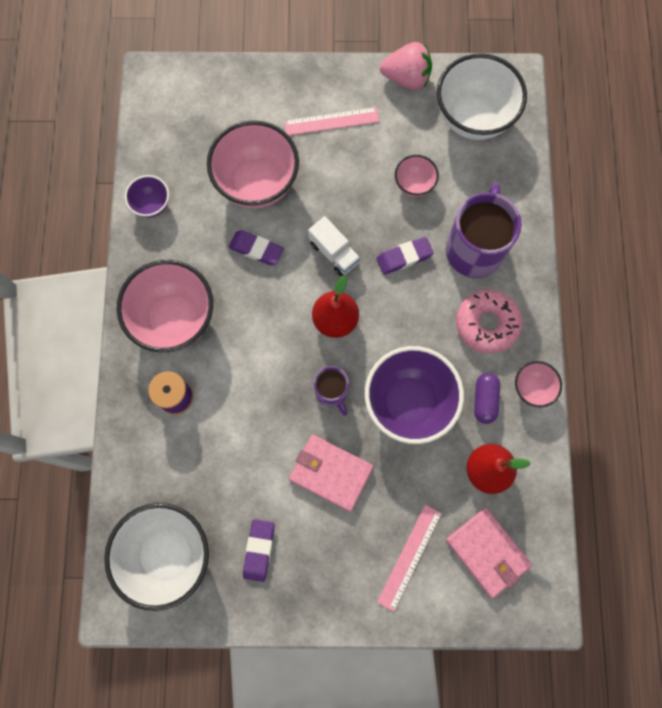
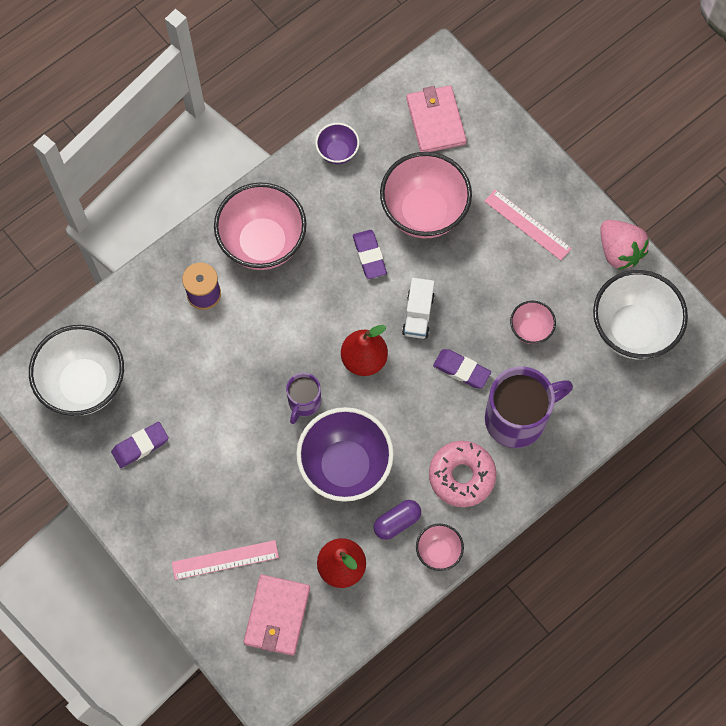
camera: 50 degrees right, 5 degrees down
pink wallet [289,435,373,512] -> pink wallet moved to [406,85,467,152]

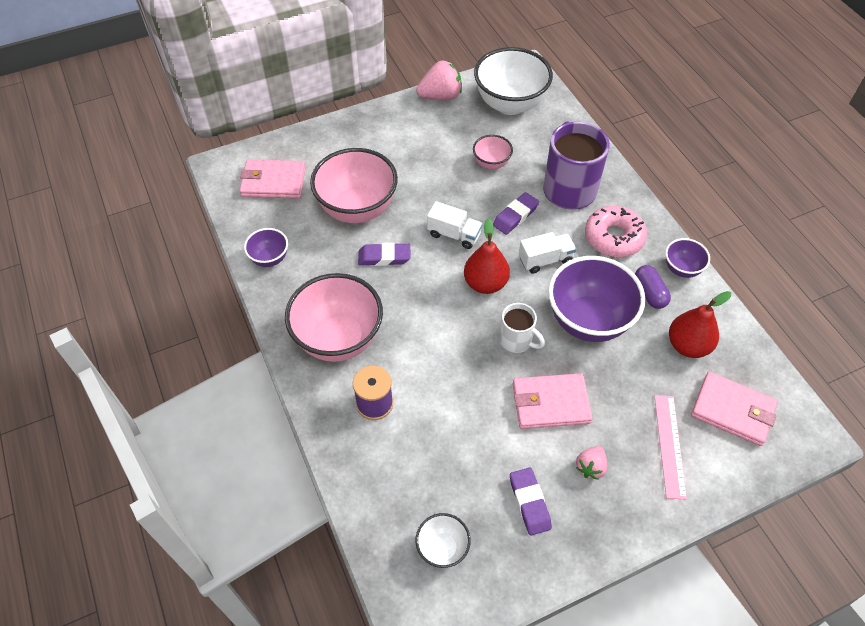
camera: 75 degrees left, 15 degrees down
white bowl [29,325,124,416] -> white bowl [415,513,471,568], size x0.49
purple mug [286,373,321,424] -> white mug [499,303,545,353]
pink bowl [416,524,464,571] -> purple bowl [665,238,710,278]
pink ruler [484,189,572,260] -> none
none -> pink wallet [513,373,593,429]
none -> white truck [519,232,576,273]
none -> pink strawberry [576,446,608,480]

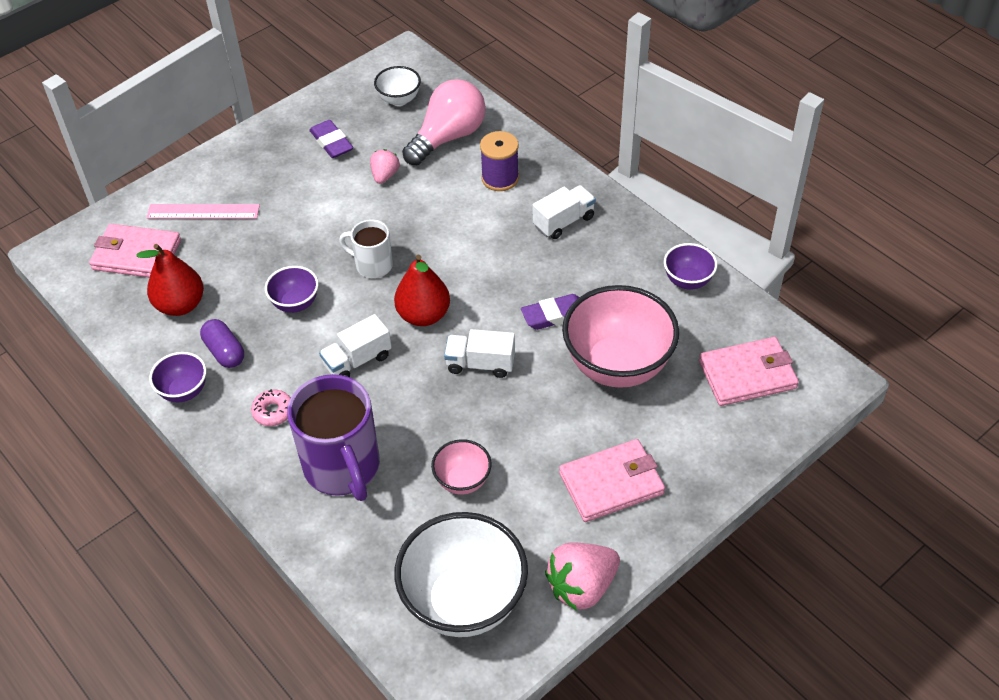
camera: 165 degrees right, 5 degrees down
pink bowl [285,273,383,362] -> white truck [533,185,596,239]
purple eraser [493,192,539,235] -> none
pink wallet [513,373,593,429] -> pink wallet moved to [559,439,665,522]
purple bowl [548,256,645,342] -> purple bowl [265,266,319,313], size x0.49
pink strawberry [576,446,608,480] -> pink strawberry moved to [370,149,400,184]
pink donut [585,206,647,257] -> pink donut [251,389,291,426], size x0.52
pink ruler [654,395,687,499] -> pink ruler turned 75 degrees counterclockwise [147,204,260,219]
none -> pink light bulb [402,79,486,165]

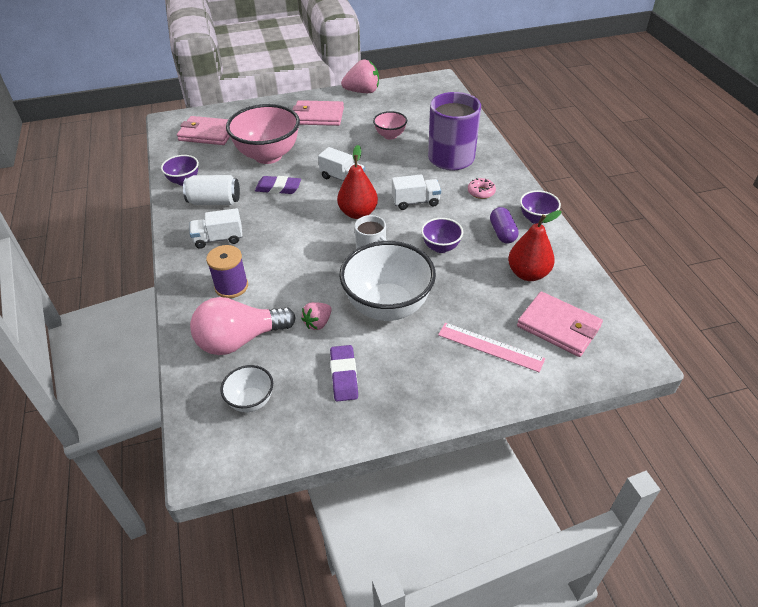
camera: 155 degrees left, 5 degrees down
white bowl [394,512,528,637] -> white bowl moved to [339,241,436,321]
none -> white can [183,175,240,205]

